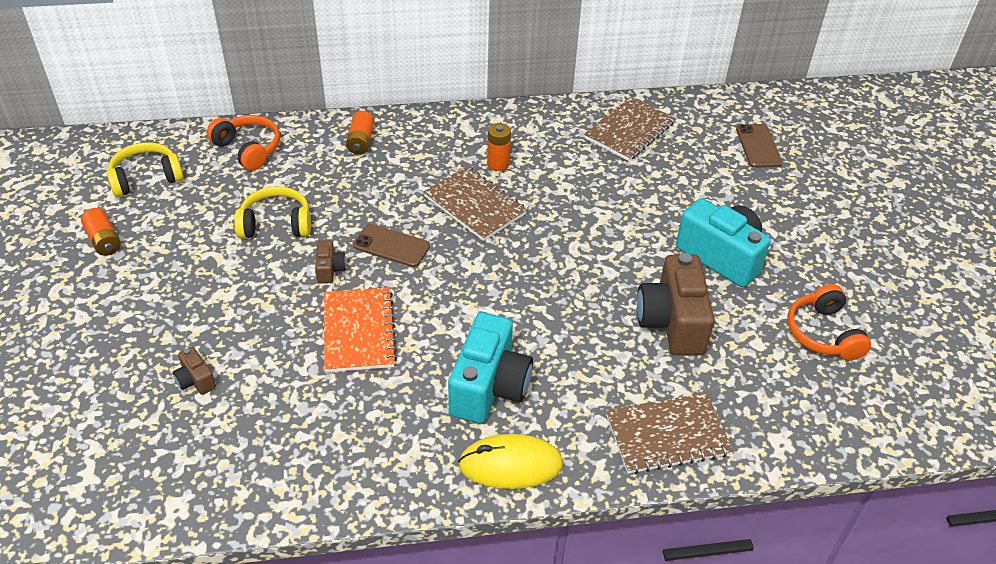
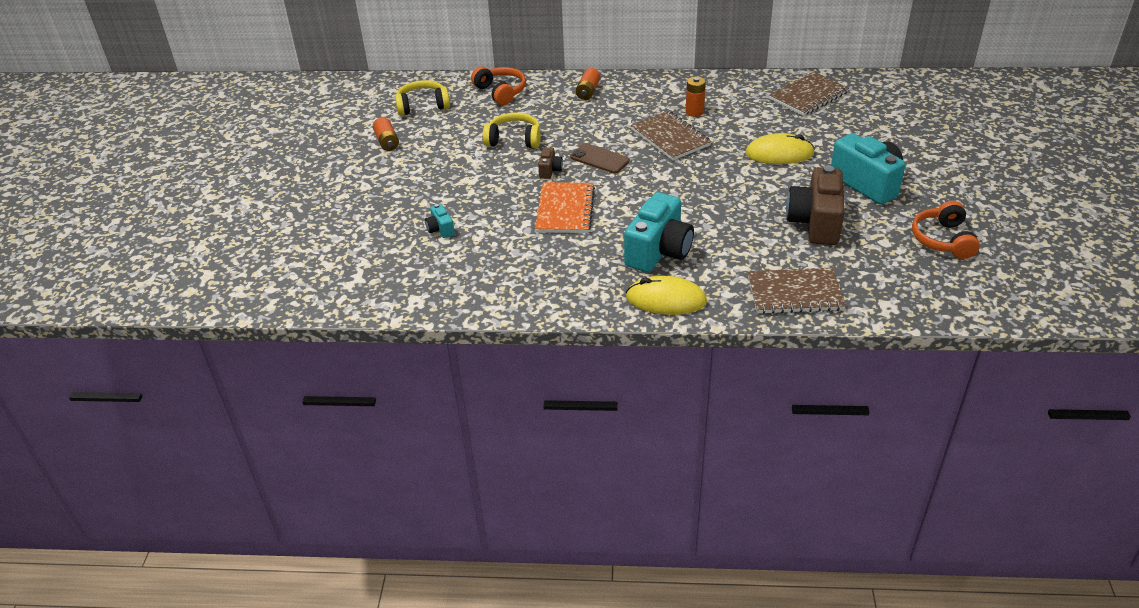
camera: 15 degrees right, 5 degrees down
brown camera [172,347,216,395] -> turquoise camera [425,204,455,238]
brown phone [736,124,782,168] -> none
none -> yellow mouse [745,133,815,164]

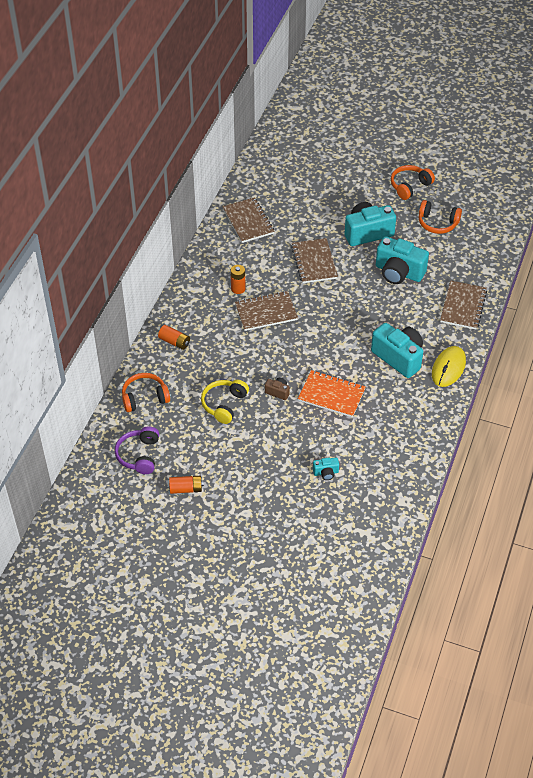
camera: 75 degrees left, 10 degrees up
yellow headphones [395,80,450,116] -> purple headphones [115,426,159,474]
brown phone [570,143,630,174] -> none
yellow mouse [745,133,815,164] -> brown notebook [291,238,338,283]
brown camera [786,165,845,245] -> turquoise camera [376,236,429,284]
none -> orange headphones [391,165,435,200]

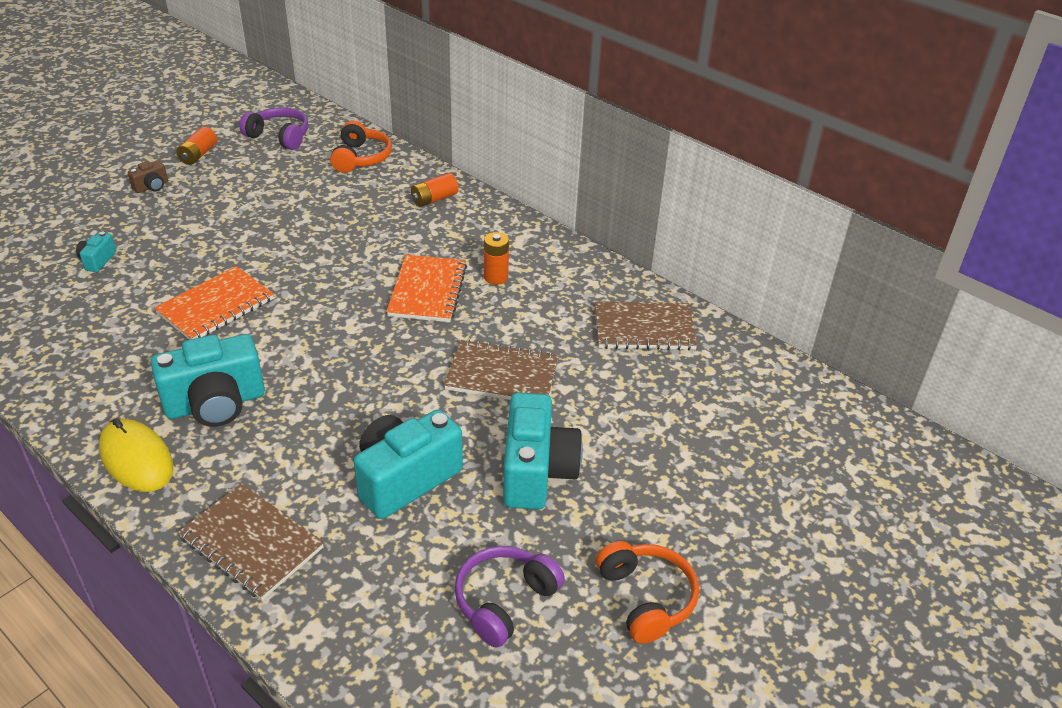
camera: 110 degrees right, 10 degrees down
yellow headphones [201,380,249,424] -> none
brown notebook [235,291,298,331] -> orange notebook [386,255,467,322]
brown camera [265,377,290,400] -> brown camera moved to [128,160,168,193]
orange headphones [419,200,462,234] -> purple headphones [455,546,565,648]

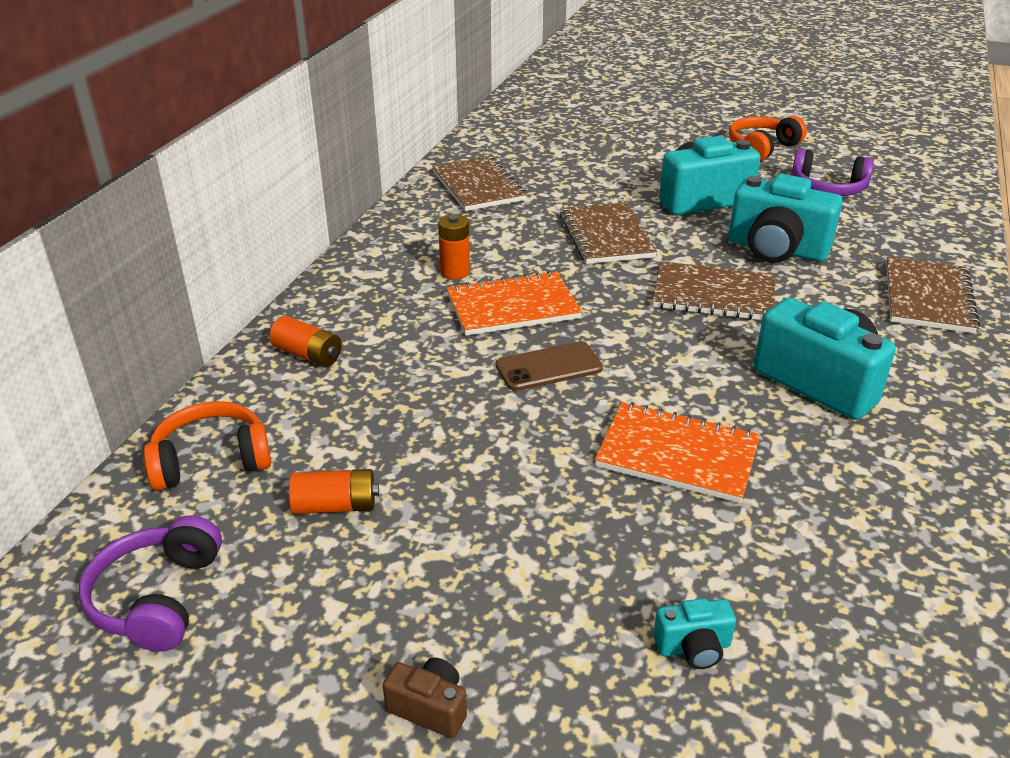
camera: 110 degrees left, 5 degrees down
yellow mouse [99,418,174,492] -> none
orange battery [176,127,217,165] -> orange battery moved to [289,469,379,514]
none -> brown phone [496,342,603,391]
none -> brown notebook [653,261,775,320]

